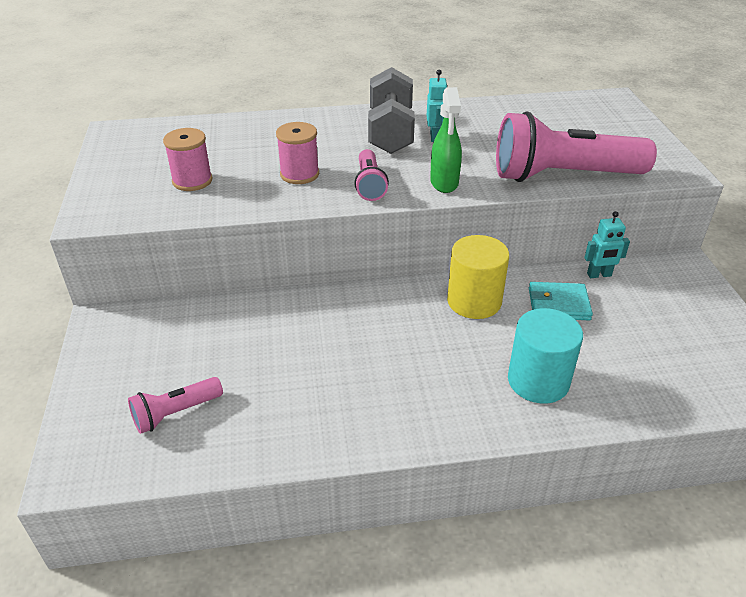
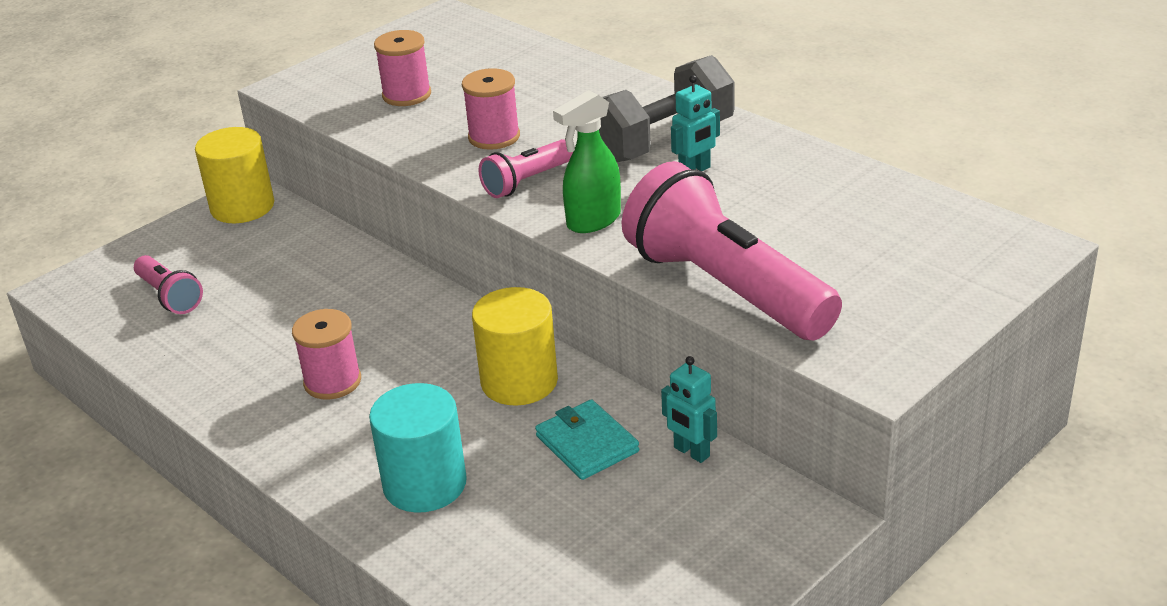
camera: 55 degrees right, 5 degrees down
pink flashlight [128,377,223,434] -> pink flashlight turned 150 degrees counterclockwise [134,255,203,314]
none -> yellow cylinder [195,127,274,223]
none -> pink spool [292,309,361,400]

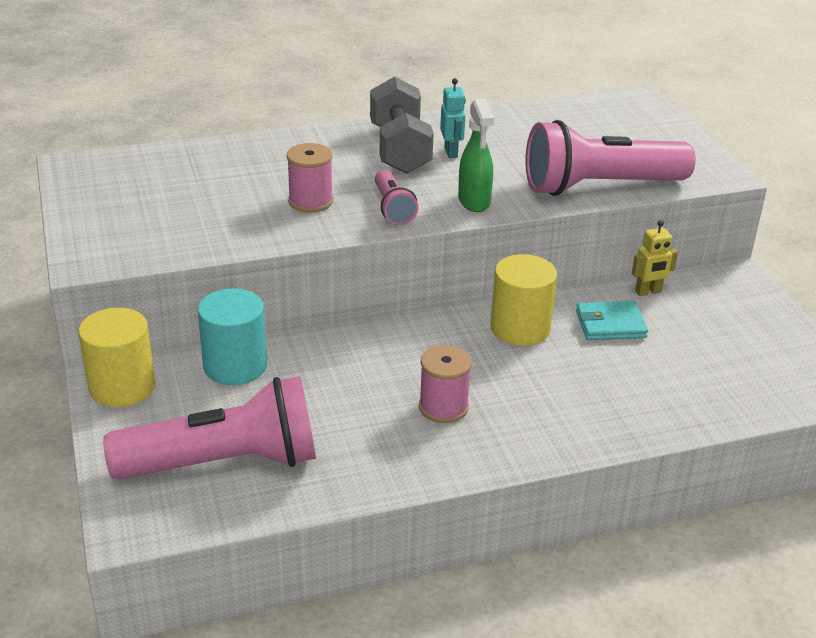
camera: 65 degrees left, 0 degrees up
pink flashlight [134,255,203,314] -> pink flashlight [103,376,316,480], size x2.07
turquoise cylinder [369,383,467,513] -> turquoise cylinder moved to [198,288,267,385]
pink spool [374,30,431,106] -> none
turquoise robot [661,356,717,463] -> yellow robot [632,220,678,296]

